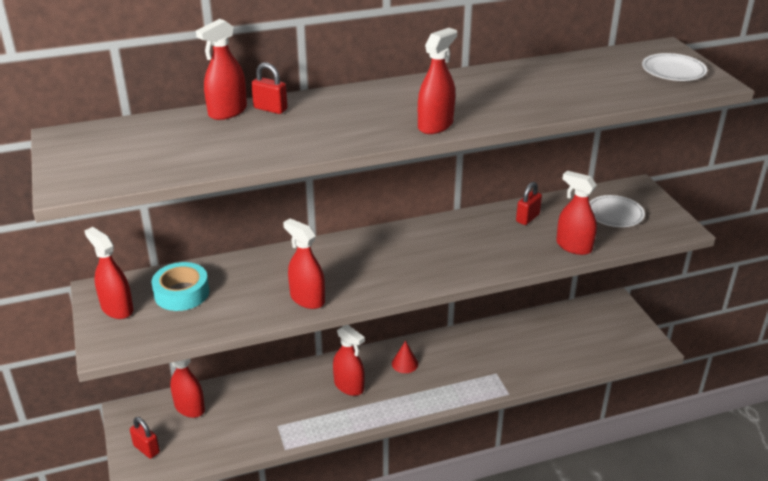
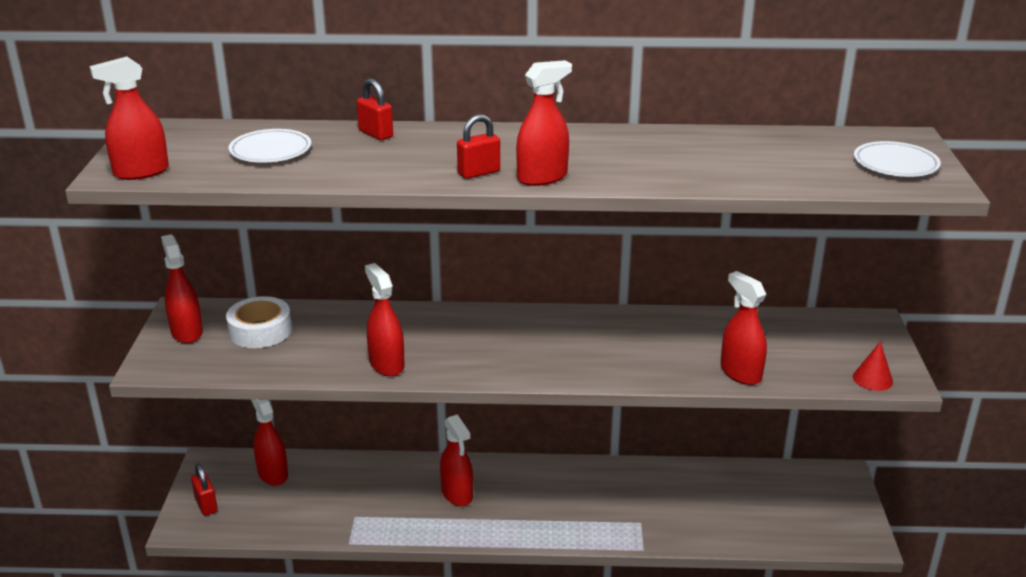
camera: 20 degrees right, 5 degrees down
turquoise tape [152,262,209,311] -> white tape [226,296,292,348]
red spray bottle [196,19,247,120] -> red spray bottle moved to [89,57,169,180]
red cone [392,341,418,373] -> red cone moved to [853,341,893,391]
red padlock [516,182,542,225] -> red padlock moved to [457,114,500,179]
white plate [589,195,645,227] -> white plate moved to [229,129,311,163]

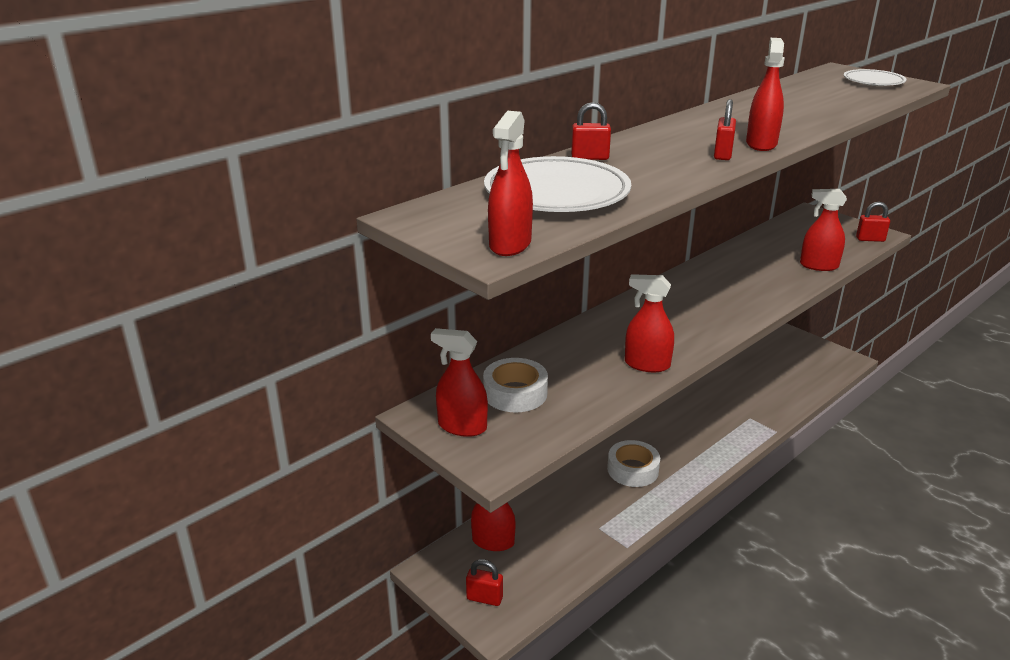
camera: 45 degrees left, 0 degrees up
white plate [229,129,311,163] -> white plate [484,156,631,212], size x1.74
red spray bottle [440,414,473,506] -> white tape [607,440,660,487]
red cone [853,341,893,391] -> red padlock [856,202,890,242]

